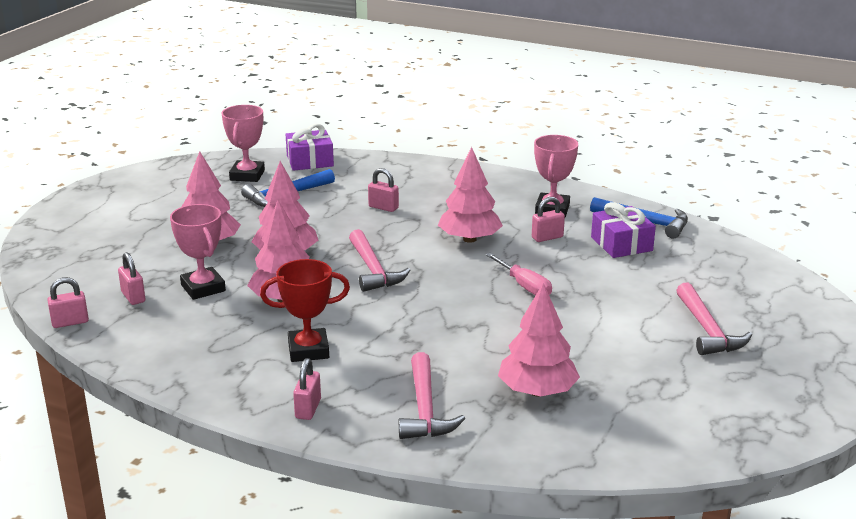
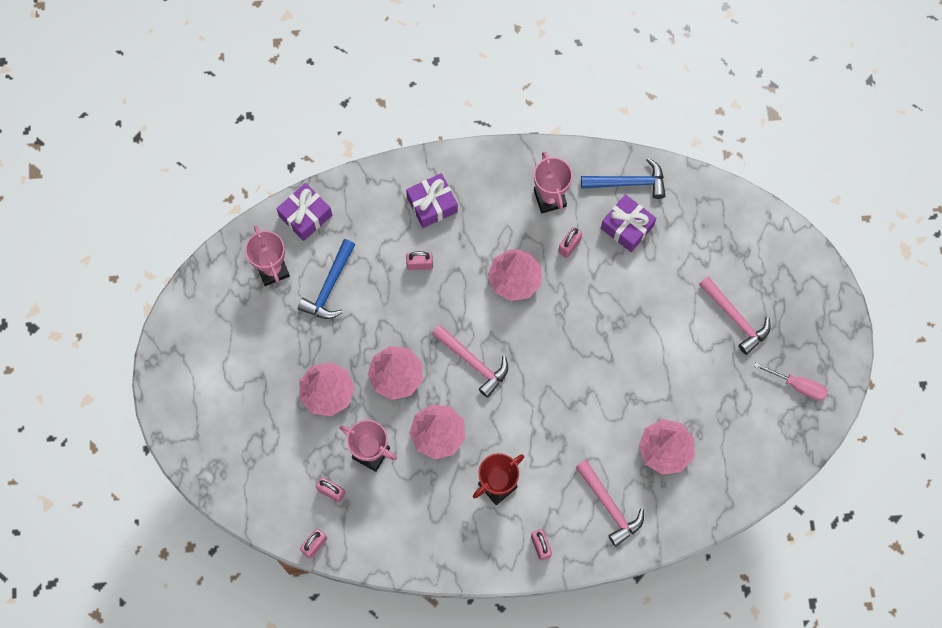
camera: 30 degrees left, 45 degrees up
pink screwdriver [485,253,552,295] -> pink screwdriver moved to [754,362,828,400]
none -> purple gift [406,173,458,228]

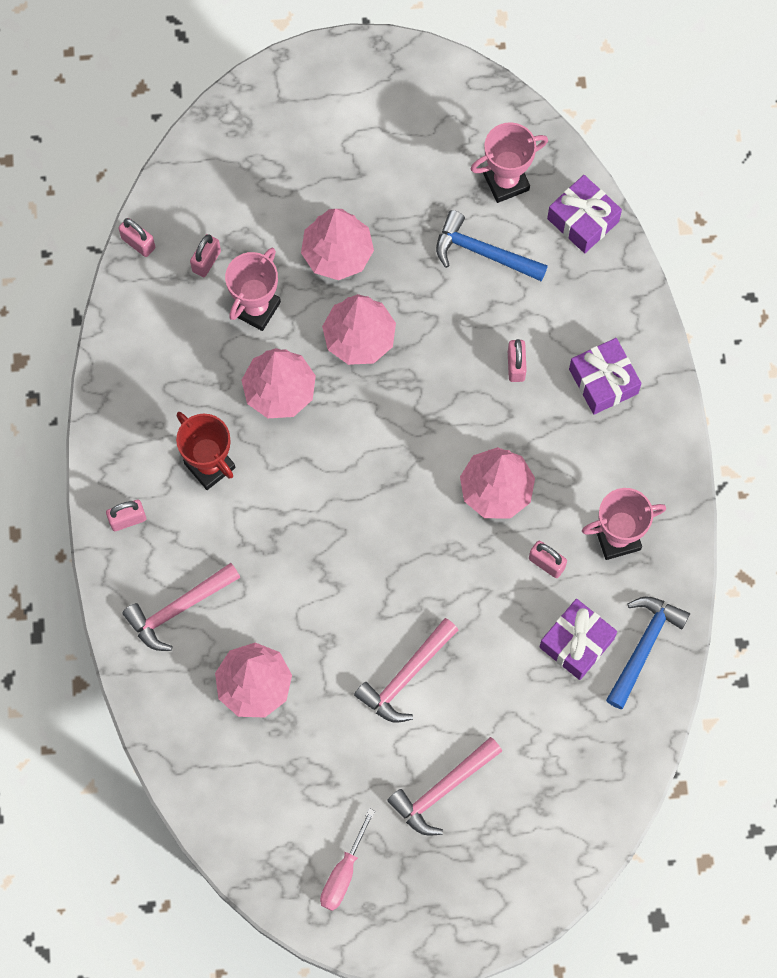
camera: 90 degrees right, 0 degrees up
pink hammer [432,325,508,398] -> pink hammer moved to [354,618,458,723]
blue hammer [581,158,666,199] -> blue hammer turned 150 degrees counterclockwise [606,596,690,709]

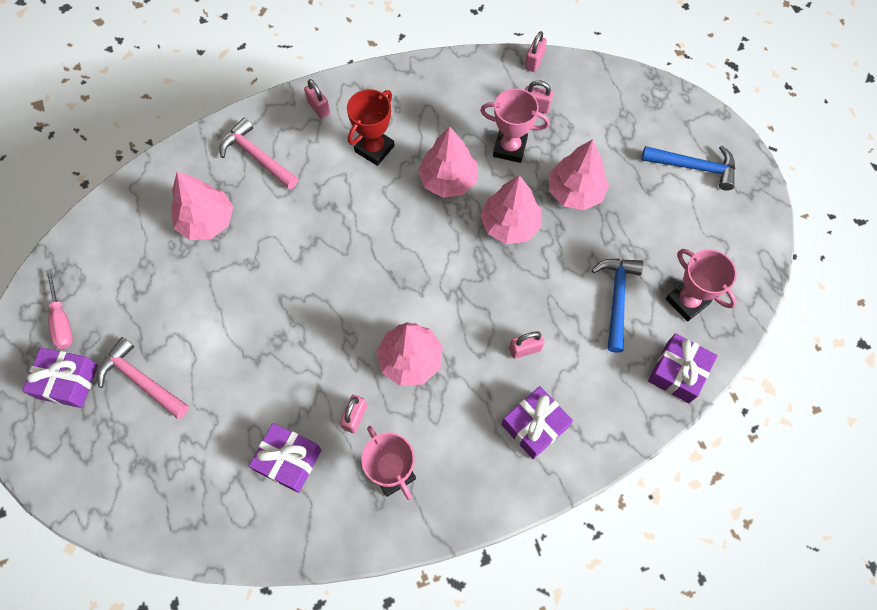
camera: 75 degrees right, 5 degrees down
pink screwdriver [320,808,375,911] -> pink screwdriver turned 120 degrees counterclockwise [46,269,73,349]
pink hammer [354,618,458,723] -> none
blue hammer [606,596,690,709] -> blue hammer moved to [642,146,735,191]
none -> purple gift [22,348,98,408]

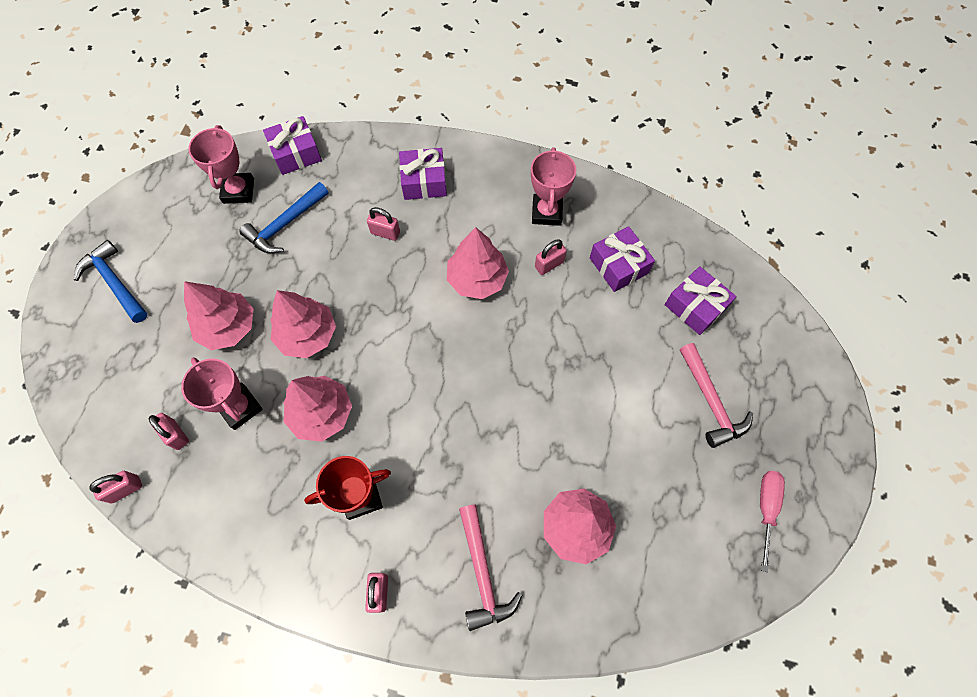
camera: 145 degrees left, 0 degrees up
purple gift [22,348,98,408] -> purple gift moved to [665,266,737,335]

